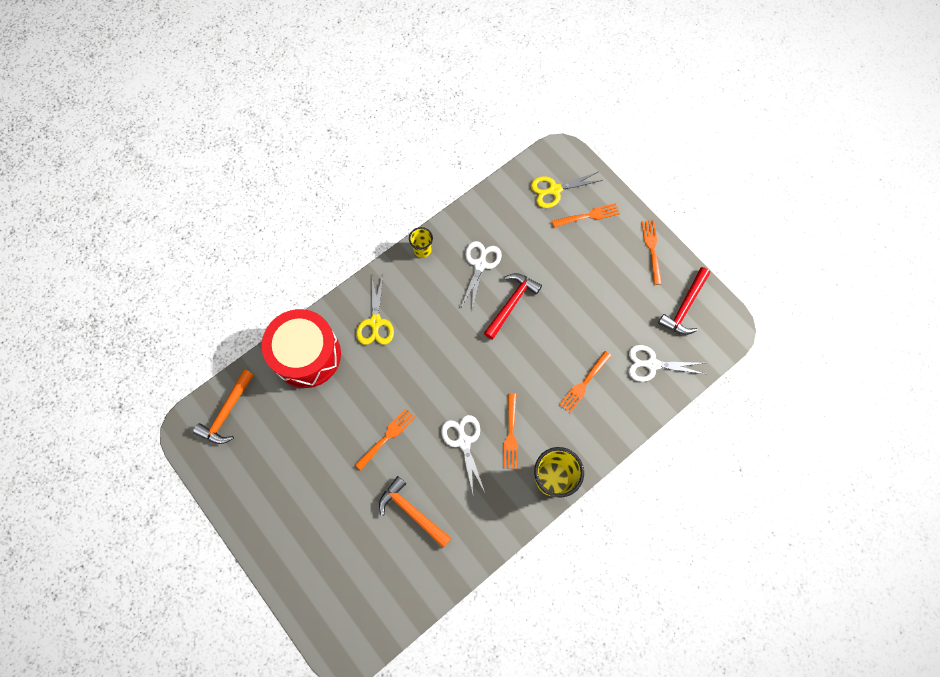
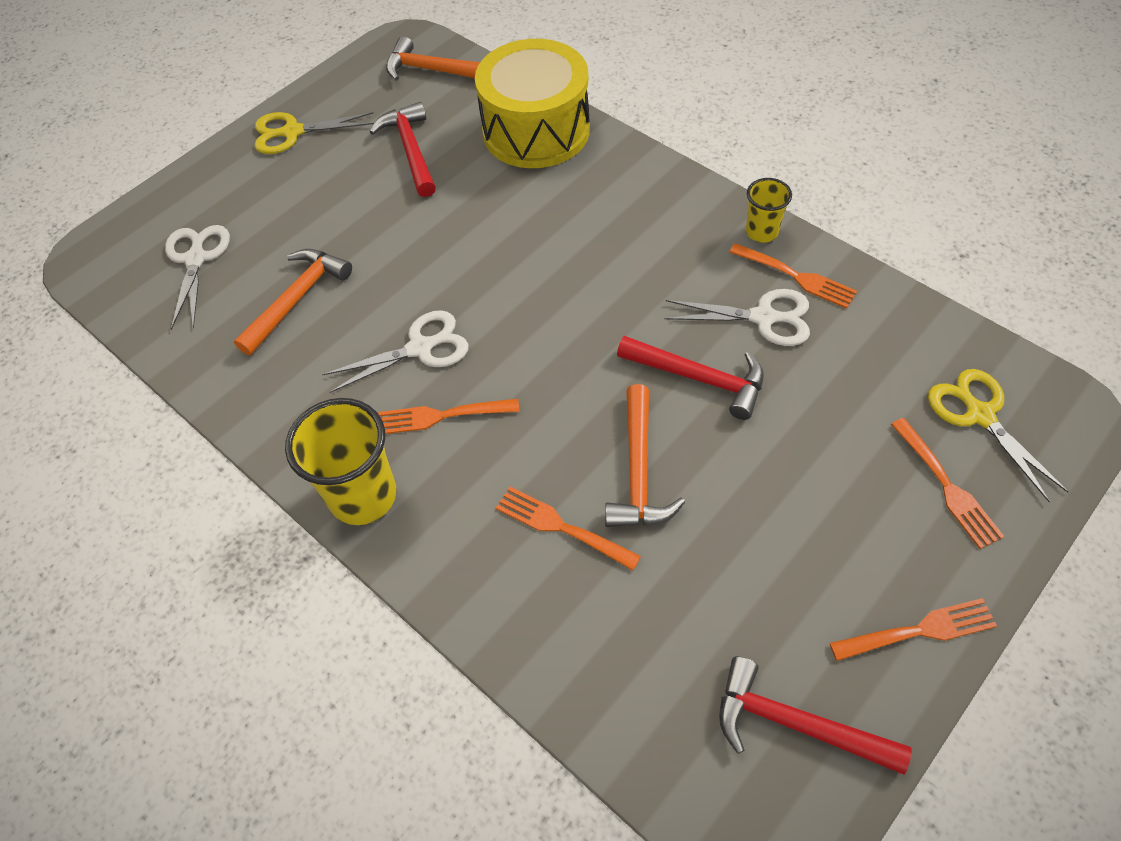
camera: 85 degrees right, 15 degrees down
red drum [262,309,341,388] -> yellow drum [475,39,590,168]
orange fork [355,408,415,471] -> orange fork moved to [729,243,857,309]
yellow scissors [356,275,394,345] -> yellow scissors moved to [255,112,374,154]
white scissors [629,345,705,382] -> white scissors moved to [165,225,230,330]
none -> red hammer [370,102,436,197]
none -> orange hammer [605,384,685,527]

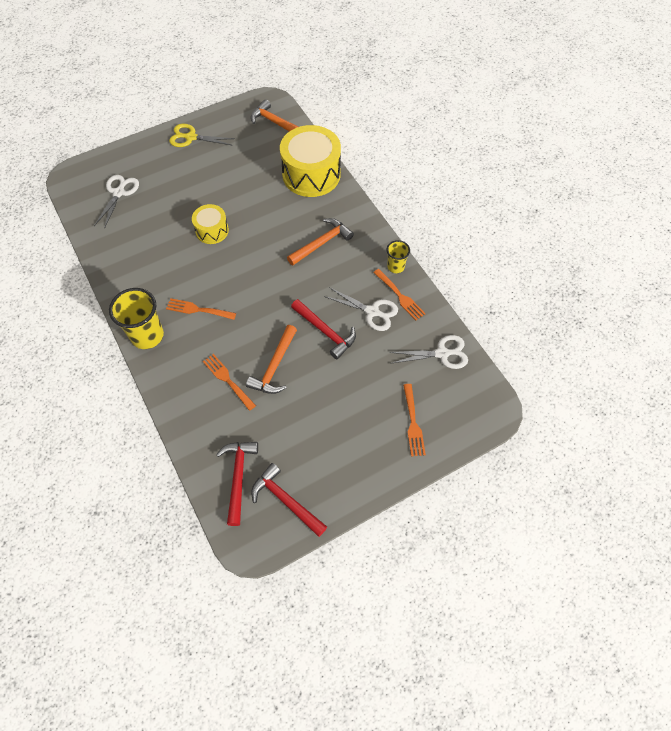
camera: 15 degrees right, 5 degrees up
orange hammer [234,249,352,355] -> orange hammer moved to [287,218,354,265]
white scissors [322,310,468,393] -> white scissors moved to [389,335,468,369]
red hammer [370,102,436,197] -> red hammer moved to [216,442,258,526]
orange fork [830,598,997,661] -> none
yellow scissors [928,369,1068,502] -> none
none -> yellow drum [192,204,229,244]

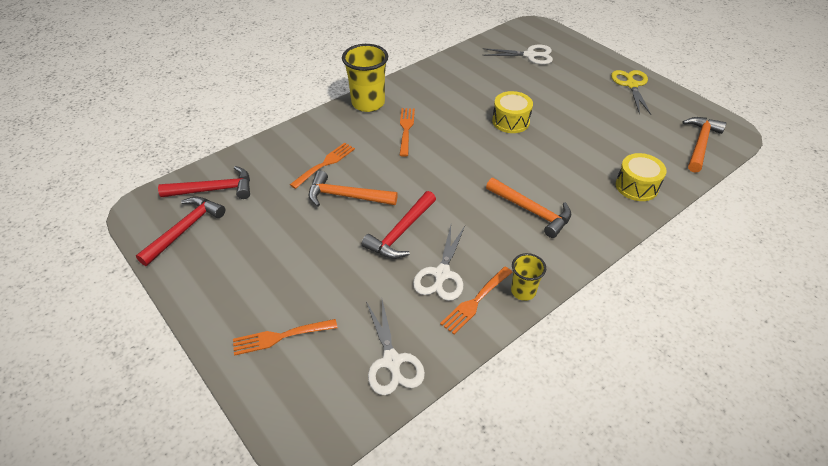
camera: 80 degrees right, 15 degrees down
yellow drum [280,125,341,197] -> yellow drum [616,153,667,201], size x0.54

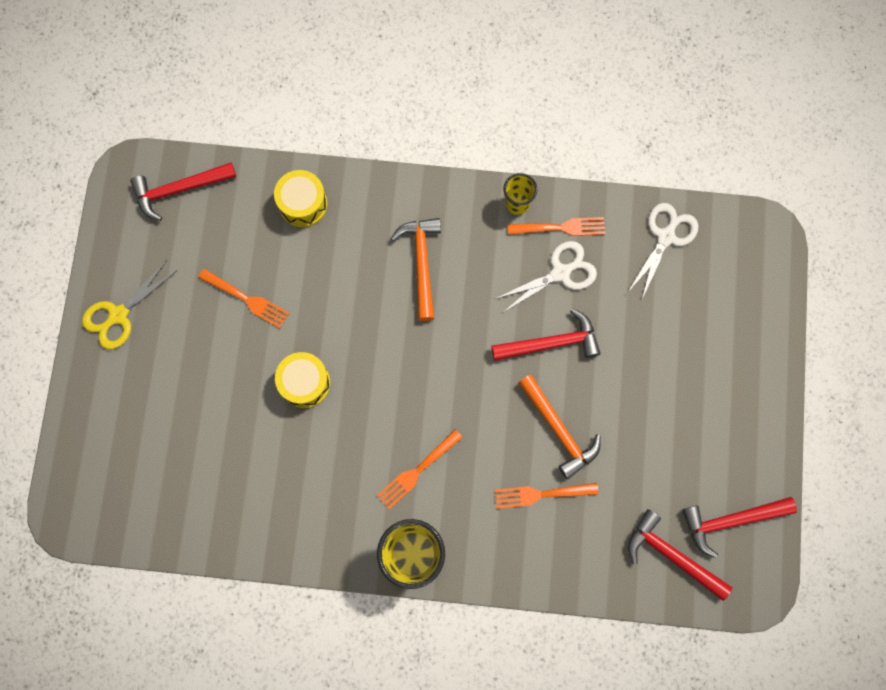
camera: 135 degrees left, 30 degrees up
orange fork [233,319,337,356] -> orange fork moved to [198,269,290,328]
white scissors [483,44,553,65] -> none
orange hammer [683,117,726,173] -> red hammer [130,163,236,221]

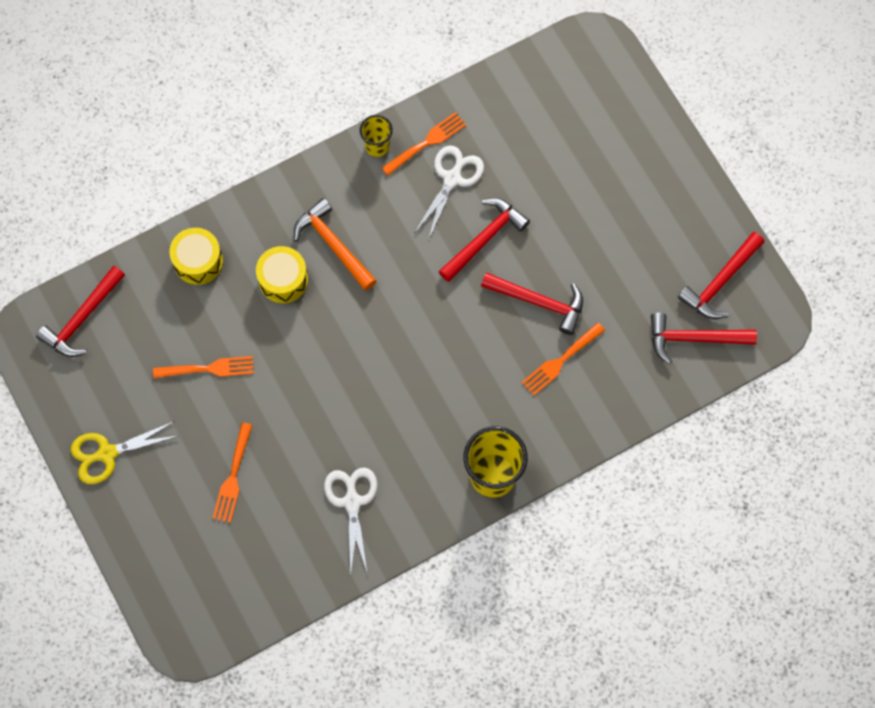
camera: 35 degrees left, 5 degrees down
yellow scissors [82,260,177,349] -> yellow scissors turned 60 degrees clockwise [71,421,178,484]
yellow drum [275,352,330,408] -> yellow drum moved to [256,246,308,304]
orange fork [377,430,463,509] -> orange fork moved to [213,422,253,523]
orange hammer [518,374,601,479] -> red hammer [481,273,583,335]
white scissors [628,203,699,299] -> white scissors moved to [324,468,378,575]

